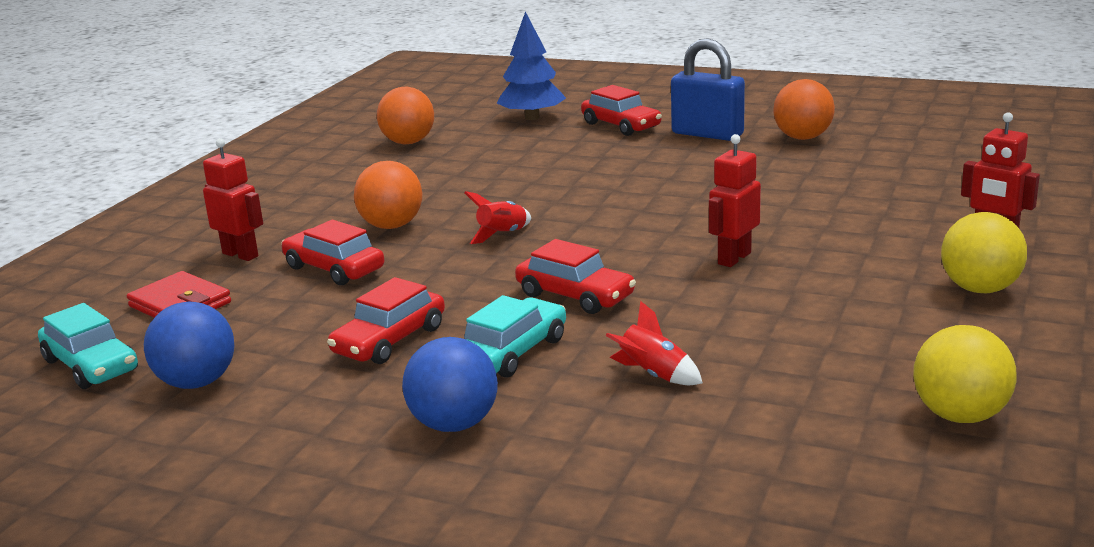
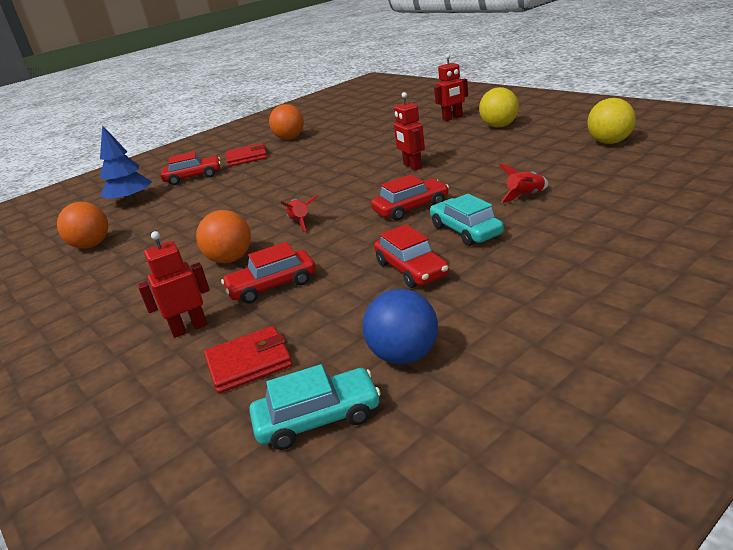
camera: 60 degrees left, 5 degrees up
blue ball [402,337,498,432] -> none
blue padlock [671,38,745,141] -> red wallet [226,143,267,167]

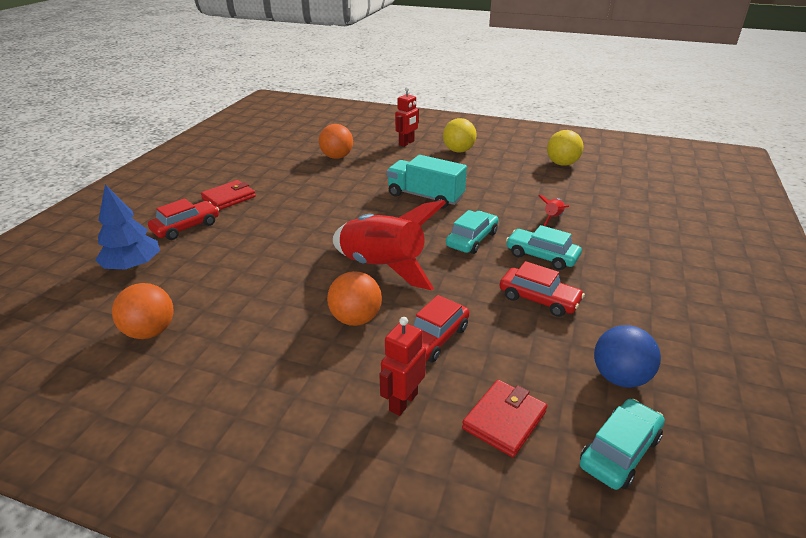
camera: 35 degrees left, 5 degrees up
orange ball [269,104,304,140] -> orange ball moved to [319,124,353,159]
red rocket [280,195,318,231] -> red rocket [333,200,446,290], size x2.41
red car [371,174,449,221] -> turquoise car [446,210,498,254]
red robot [394,92,425,170] -> turquoise truck [387,155,467,209]

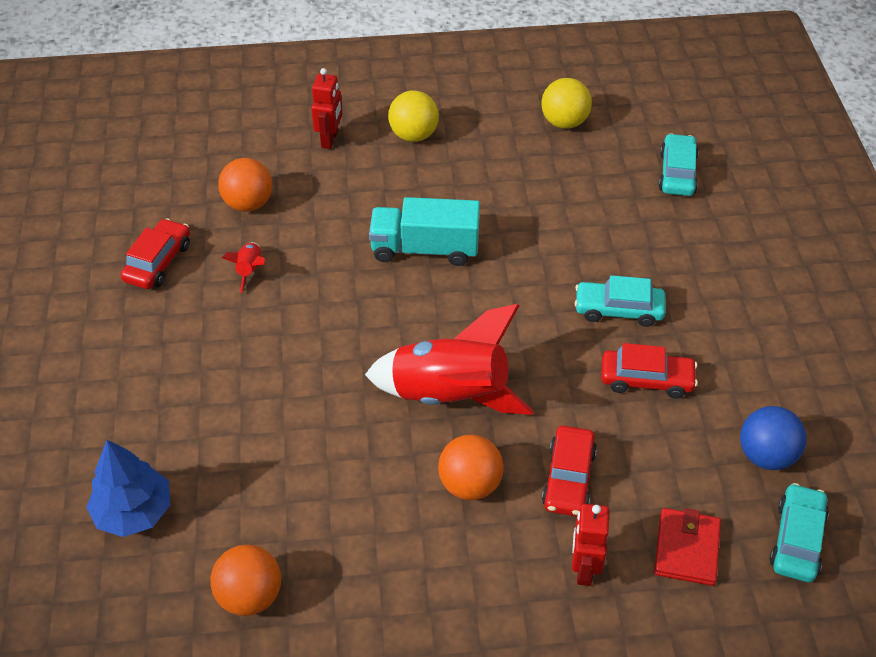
camera: 25 degrees left, 15 degrees up
red car [148,198,219,240] -> red car moved to [121,218,190,289]
red wallet [201,180,256,210] -> none
turquoise car [446,210,498,254] -> turquoise car moved to [658,133,699,196]
red rocket [539,195,570,226] -> red rocket moved to [222,242,265,293]

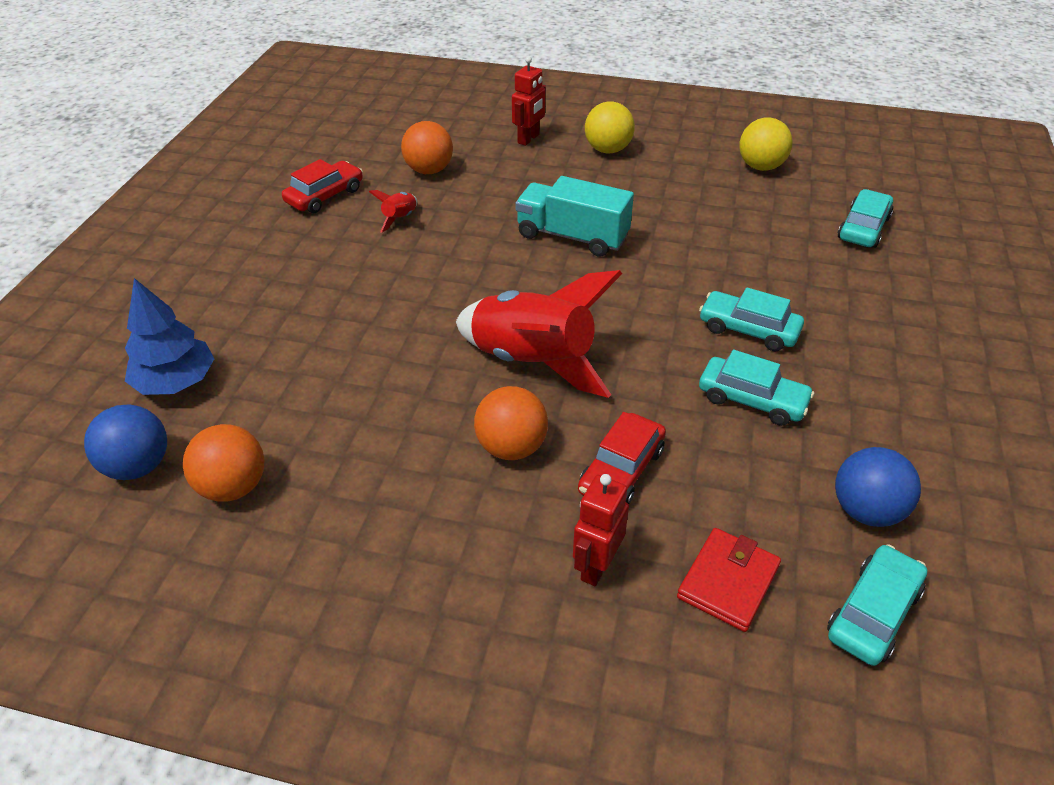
camera: 20 degrees right, 5 degrees down
red car [601,343,698,398] -> turquoise car [699,350,814,426]
none -> blue ball [84,404,167,480]

